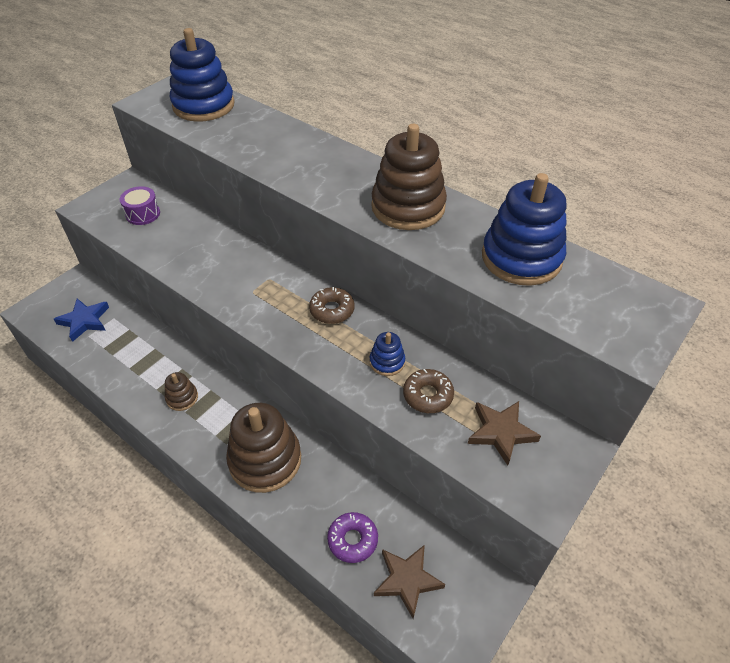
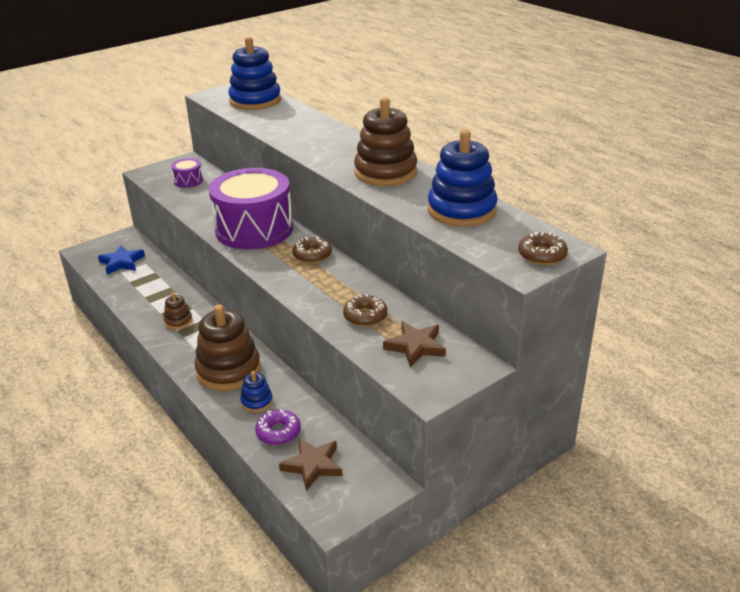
camera: 15 degrees right, 15 degrees down
blue stacking toy [369,332,405,376] -> blue stacking toy moved to [240,371,273,412]
none -> purple drum [209,168,293,249]
none -> brown donut [518,232,568,265]

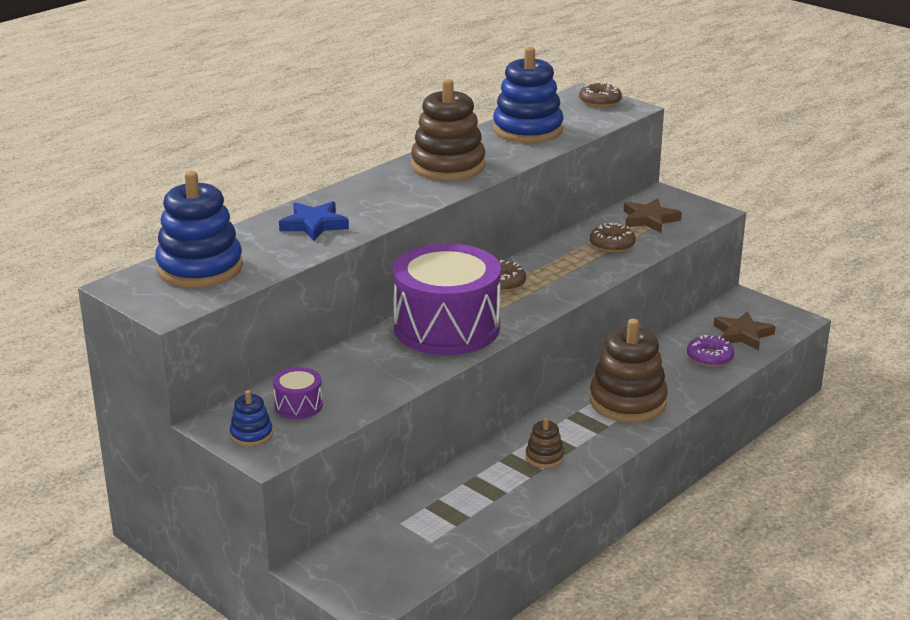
camera: 100 degrees left, 5 degrees down
blue star [98,245,145,275] -> blue star moved to [279,201,349,241]
blue stacking toy [240,371,273,412] -> blue stacking toy moved to [230,390,273,447]

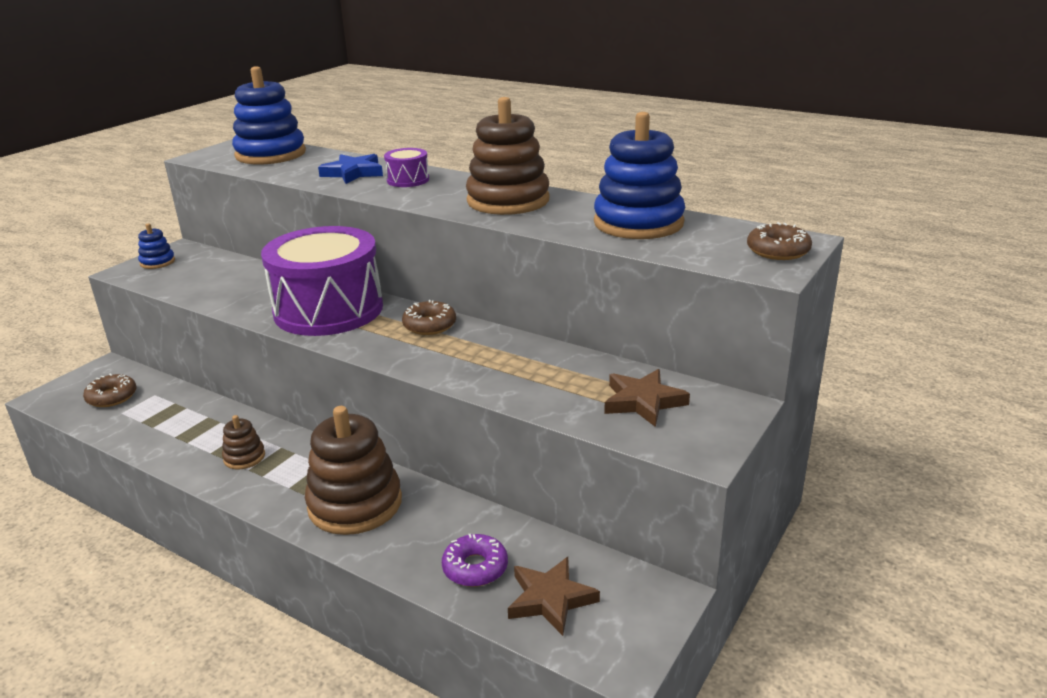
camera: 80 degrees right, 0 degrees up
purple drum [273,367,323,419] -> purple drum moved to [384,148,429,187]
brown donut [590,223,636,252] -> brown donut moved to [83,373,137,407]

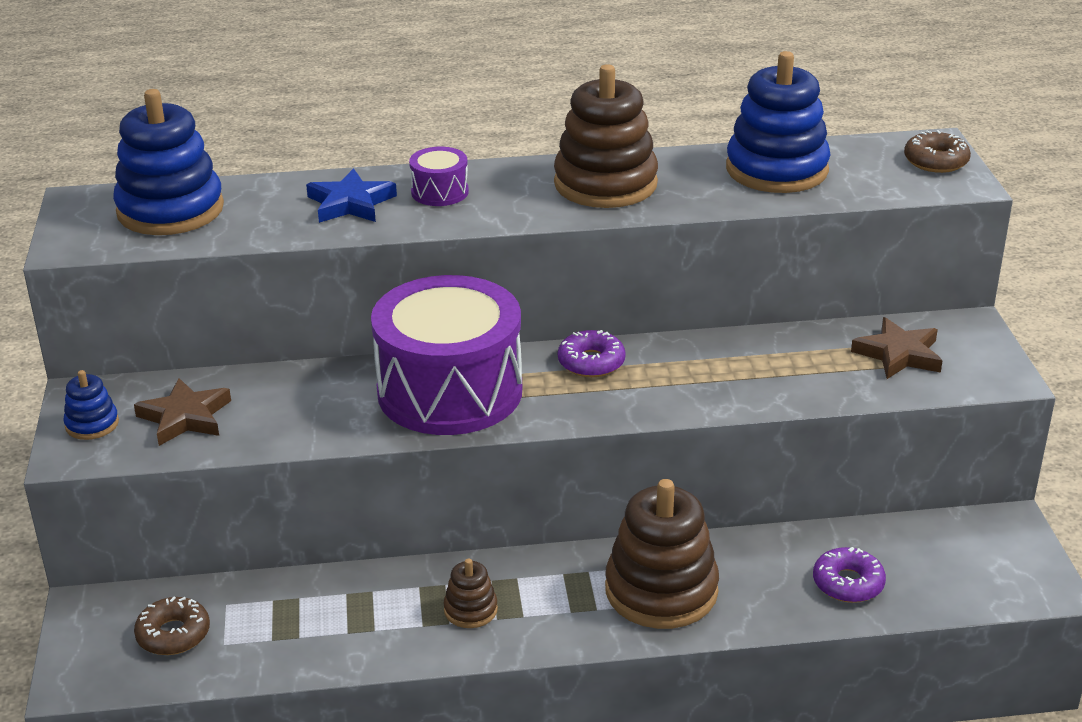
camera: 40 degrees left, 5 degrees up
brown donut [402,300,456,335] -> purple donut [558,330,626,377]
brown star [508,557,600,636] -> brown star moved to [134,378,231,446]

